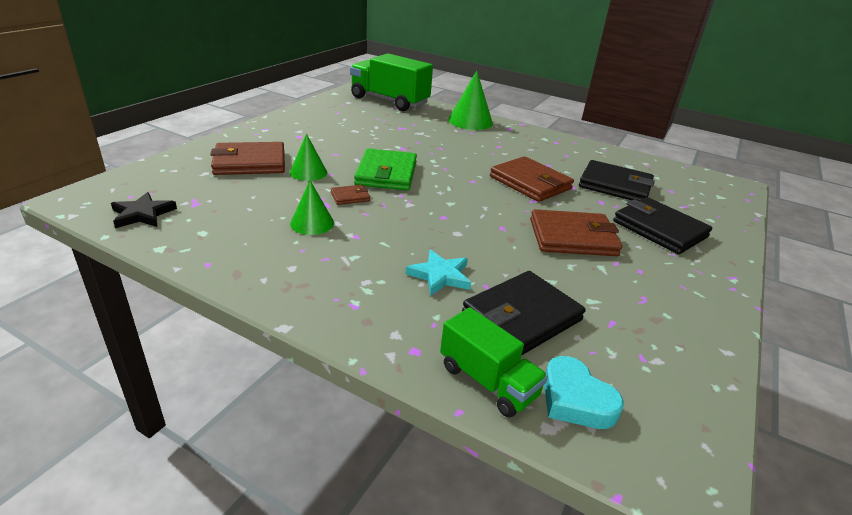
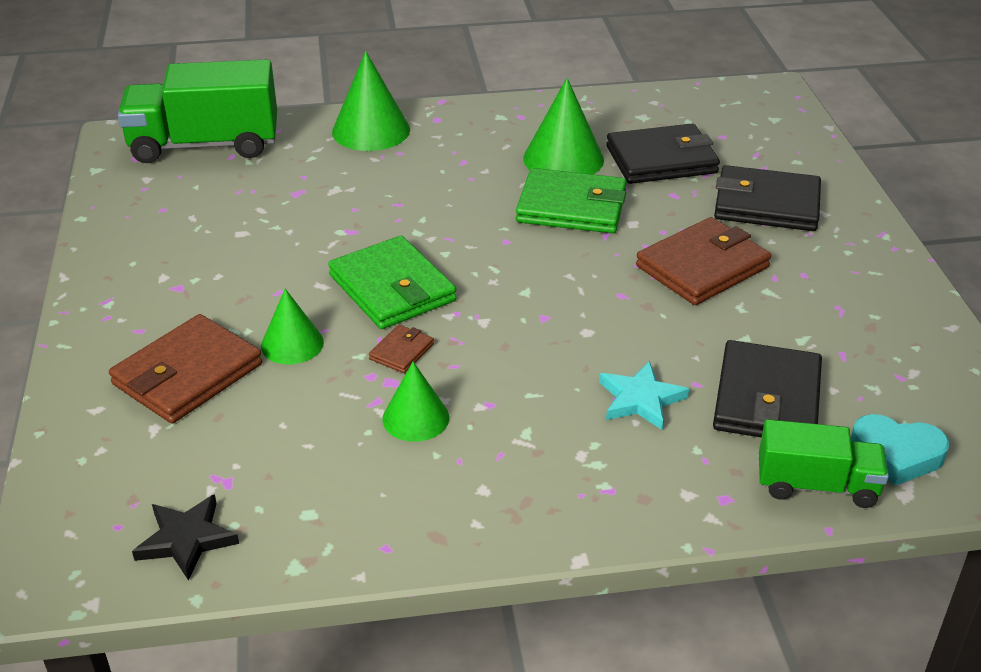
camera: 35 degrees left, 5 degrees up
brown wallet [490,156,574,202] -> green wallet [516,168,627,233]
none -> green cone [523,78,604,175]

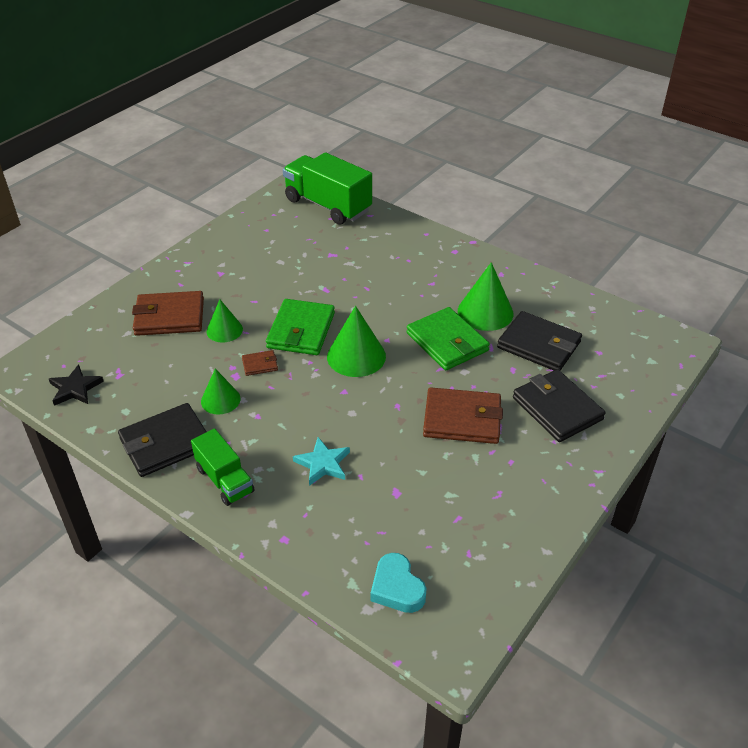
camera: 45 degrees right, 5 degrees up
green cone [332,51,410,151] -> green cone moved to [327,306,386,377]
black wallet [713,340,822,438] -> black wallet moved to [118,403,206,477]
green truck [759,419,889,508] -> green truck moved to [191,428,255,506]

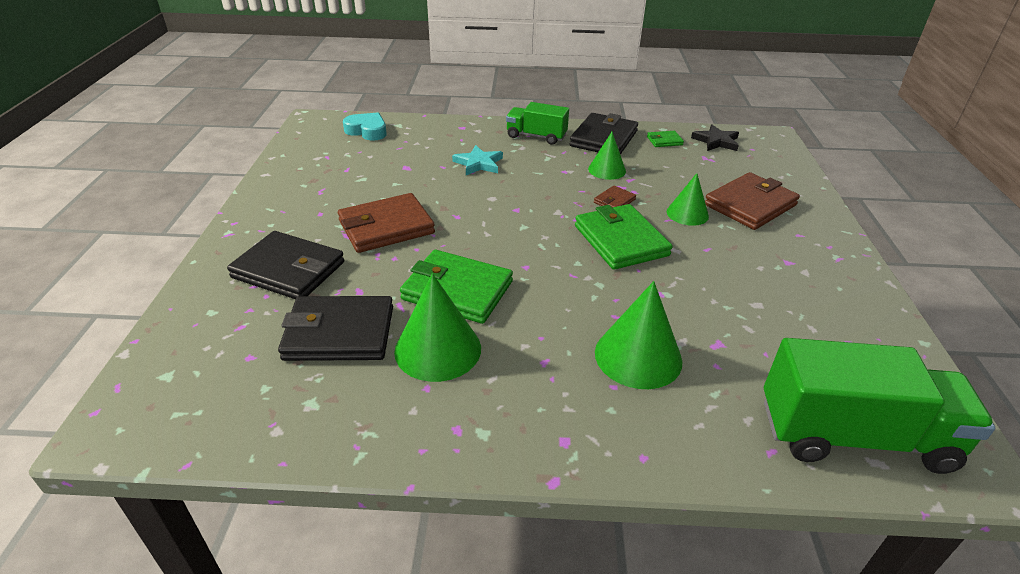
camera: 145 degrees right, 5 degrees down
green cone [327,306,386,377] -> green cone moved to [595,281,682,389]
none -> green wallet [647,131,684,147]

